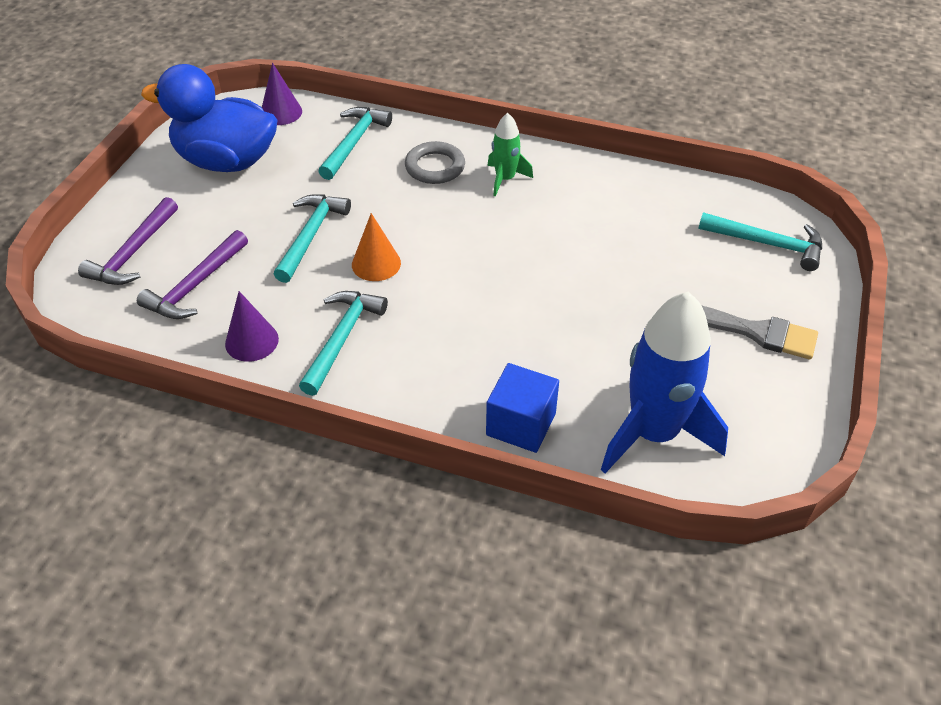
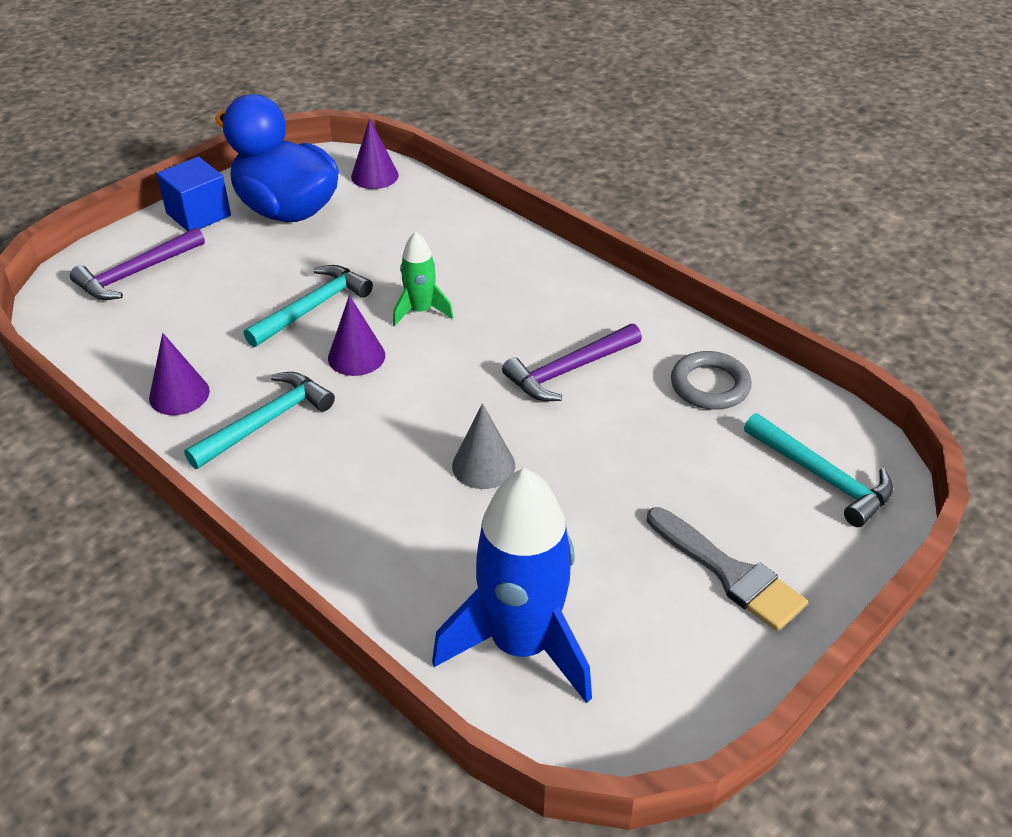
camera: 25 degrees right, 5 degrees down
purple hammer [137,230,248,319] -> purple hammer moved to [502,324,642,401]
turquoise hammer [318,107,392,180] -> none
orange cone [352,213,401,281] -> purple cone [328,295,385,376]
grey ring [405,141,465,184] -> grey ring moved to [671,351,752,410]
blue cube [486,363,559,453] -> blue cube moved to [157,157,231,231]
green rocket [487,113,533,196] -> green rocket moved to [393,231,453,326]
none -> grey cone [452,403,515,489]

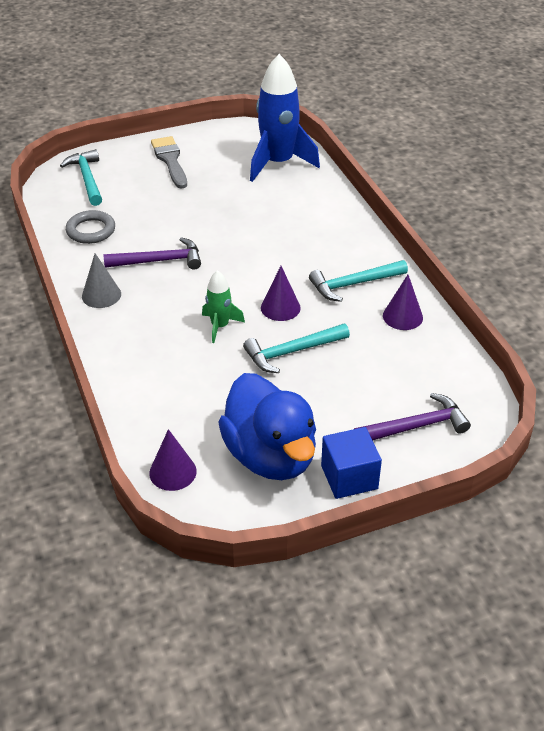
camera: 155 degrees left, 0 degrees up
grey cone [452,403,515,489] -> grey cone moved to [82,253,121,308]

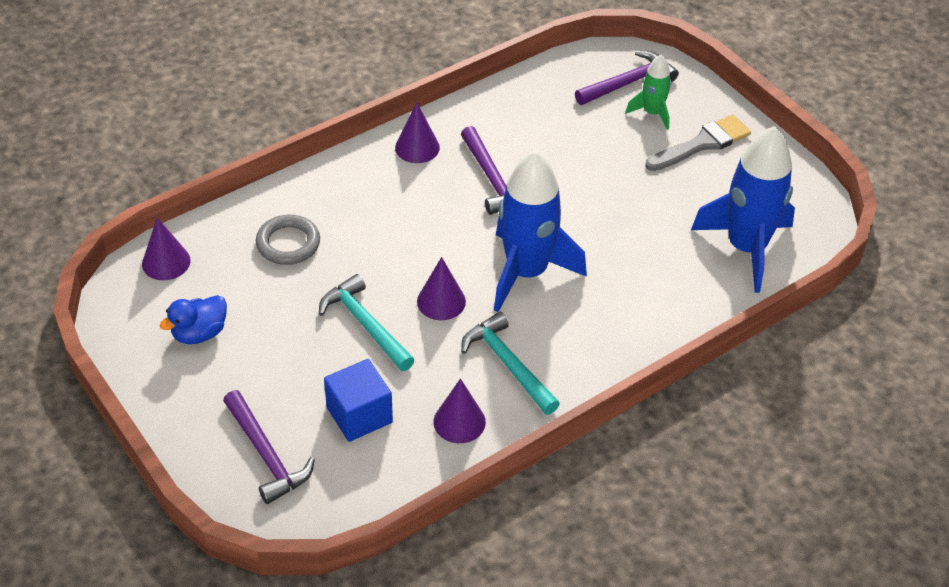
camera: 75 degrees right, 5 degrees up
turquoise hammer [60,149,102,206] -> purple hammer [575,51,679,105]
grey ring [66,210,115,244] -> grey ring moved to [256,215,320,265]
grey cone [82,253,121,308] -> purple cone [395,103,440,163]
green rocket [202,270,245,343] -> green rocket moved to [625,55,671,130]
blue duck [218,373,316,480] -> blue duck [160,295,227,344], size x0.48
blue cube [321,427,382,499] -> blue cube moved to [324,359,393,442]
none -> blue rocket [494,150,587,312]

